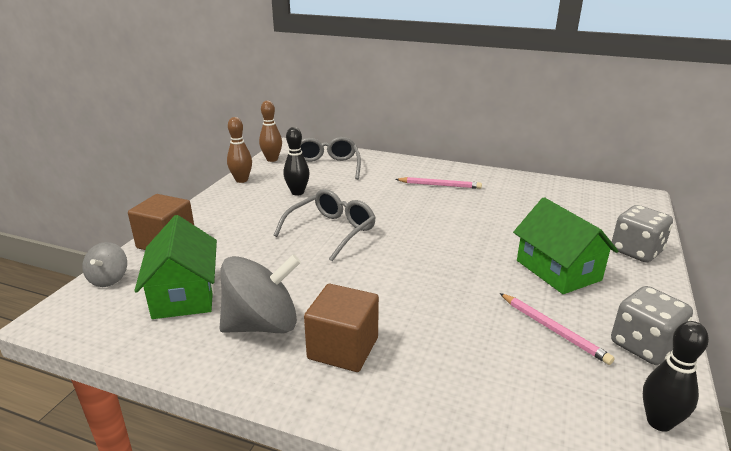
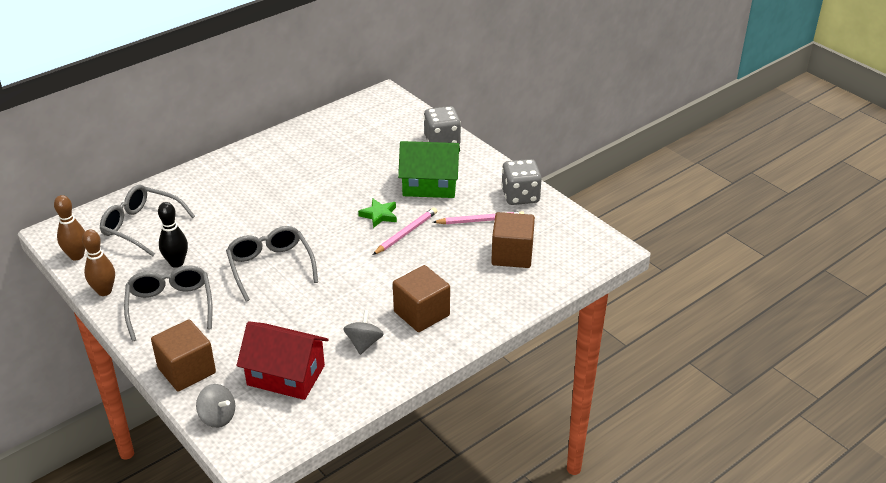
camera: 60 degrees left, 10 degrees up
green house [134,215,217,319] -> red house [237,321,329,400]
grey spinning top [220,254,301,333] -> grey spinning top [343,310,384,355], size x0.53
pink pencil [395,177,482,189] -> pink pencil moved to [373,207,437,255]
black bowling pin [643,321,709,432] -> none
none -> grey glasses [124,266,213,342]
none -> green star [358,198,397,228]
none -> brown cube [491,212,535,268]

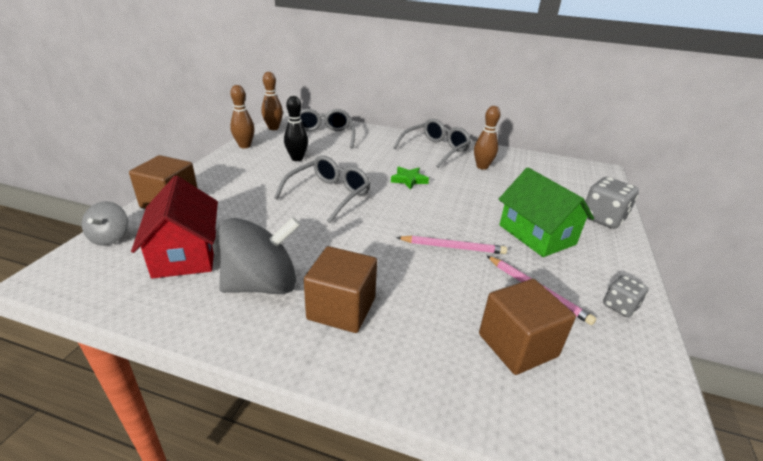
camera: 55 degrees right, 5 degrees down
grey glasses [124,266,213,342] -> grey glasses moved to [394,119,471,168]
grey spinning top [343,310,384,355] -> grey spinning top [219,217,300,294], size x1.89
green star [358,198,397,228] -> green star moved to [391,167,429,190]
grey dice [501,159,542,205] -> grey dice [603,275,648,317], size x0.58
none -> brown bowling pin [474,106,501,170]

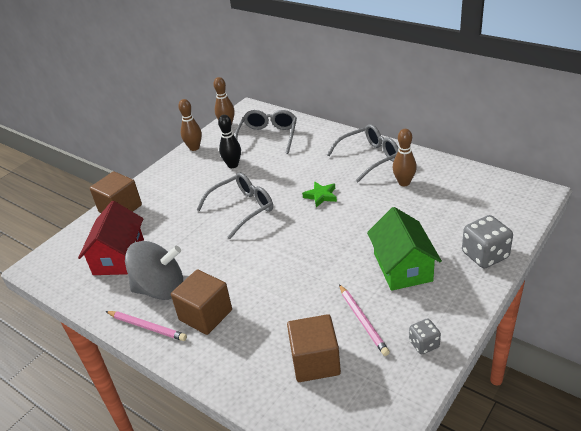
camera: 25 degrees right, 5 degrees up
grey spinning top [82,201,128,246] -> none
pink pencil [396,236,507,254] -> pink pencil moved to [106,311,187,341]

